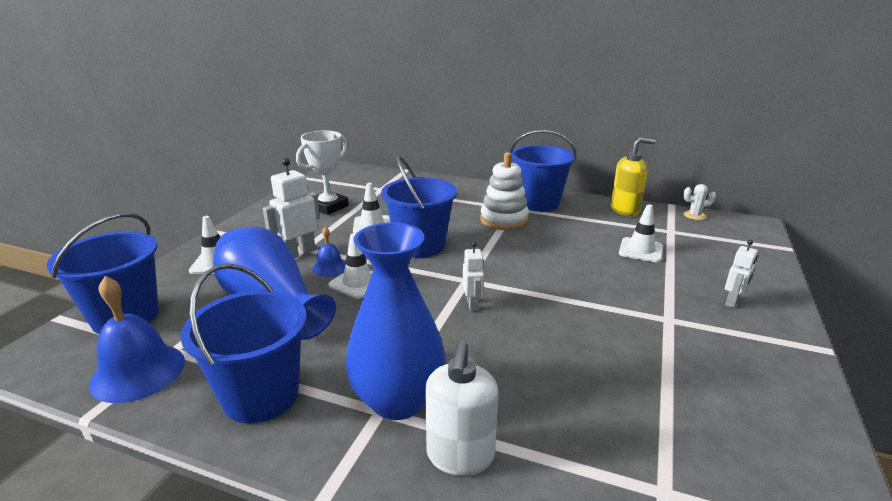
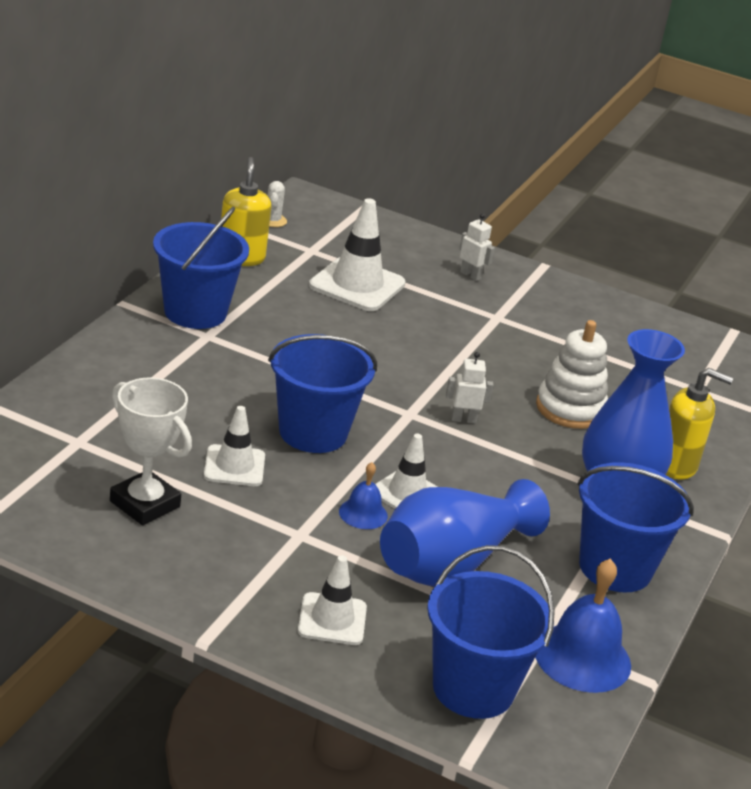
camera: 90 degrees left, 5 degrees up
white robot [263,158,320,258] -> none
white soap dispenser [425,341,499,476] -> yellow soap dispenser [666,368,733,479]
white stacking toy [480,152,529,230] -> white stacking toy moved to [536,320,608,429]
white traffic cone [619,204,663,262] -> white traffic cone [309,198,406,311], size x1.60

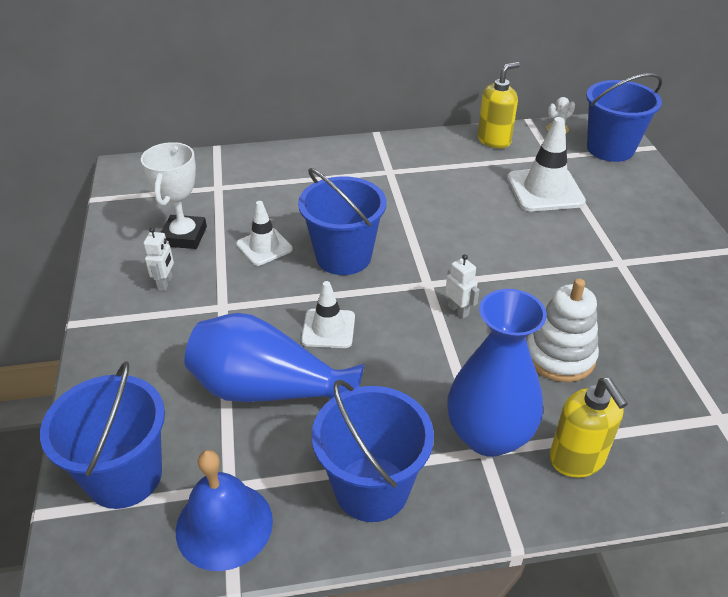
camera: 60 degrees right, 10 degrees up
blue bucket [153,206,249,329] -> blue bucket moved to [586,73,662,162]
white traffic cone [298,555,367,645] -> none
blue bell [339,462,388,529] -> none
white robot [459,214,495,281] -> white robot moved to [144,227,174,291]

